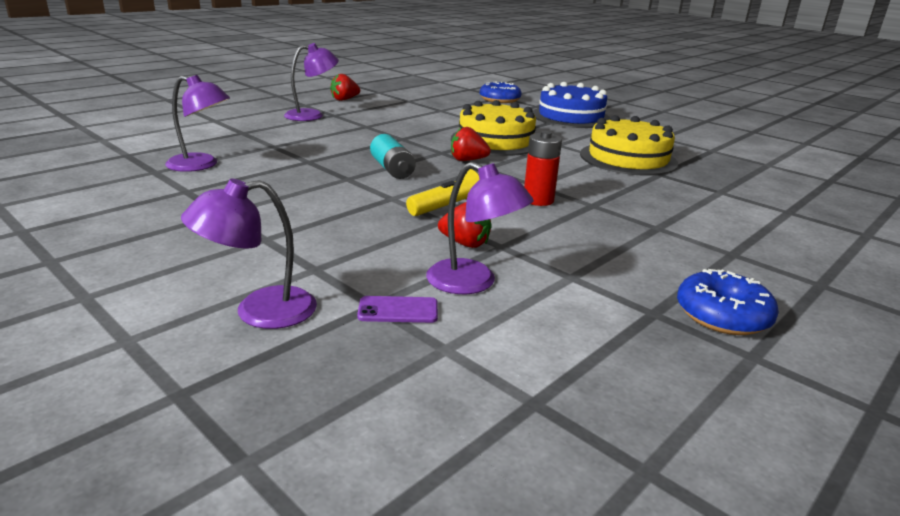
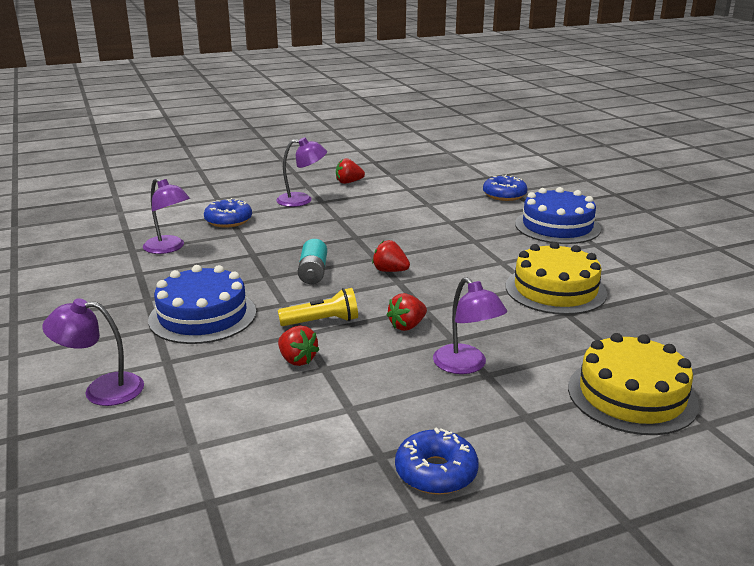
camera: 25 degrees right, 0 degrees up
purple phone [357,296,438,323] -> none
purple lamp [426,162,534,294] -> purple lamp moved to [433,277,507,374]
yellow cake [451,100,536,156] -> yellow cake moved to [568,333,699,435]
red battery [524,131,562,206] -> red strawberry [387,293,427,331]
none -> blue cake [148,265,256,344]
none -> blue donut [204,198,252,228]

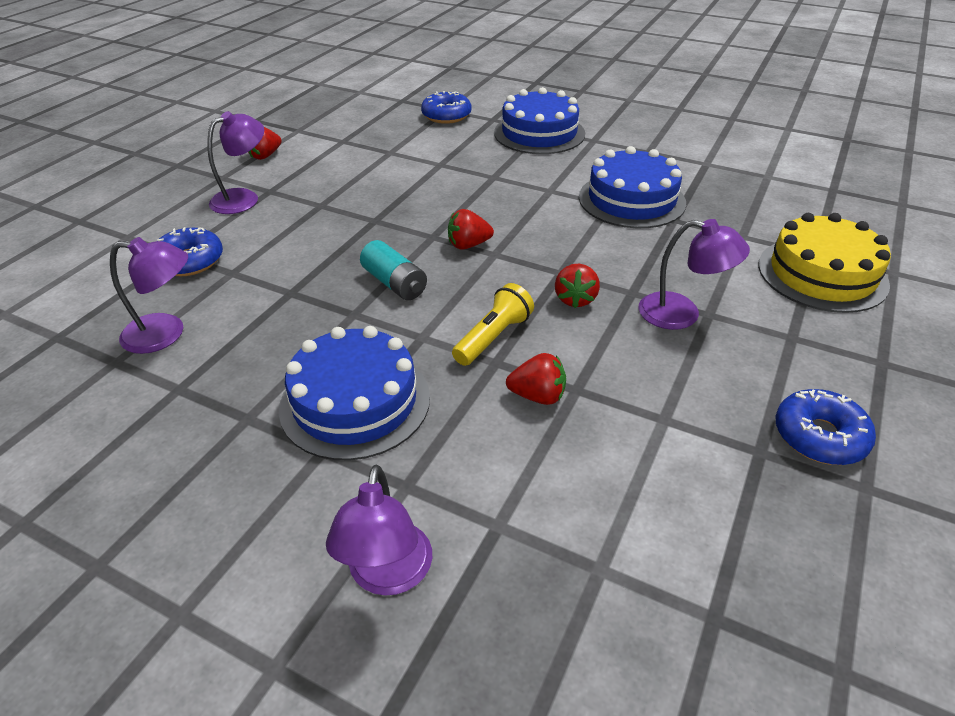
camera: 40 degrees left, 15 degrees up
purple lamp [42,298,144,406] -> purple lamp turned 45 degrees counterclockwise [326,465,432,596]
yellow cake [505,242,607,315] -> blue cake [579,146,686,228]

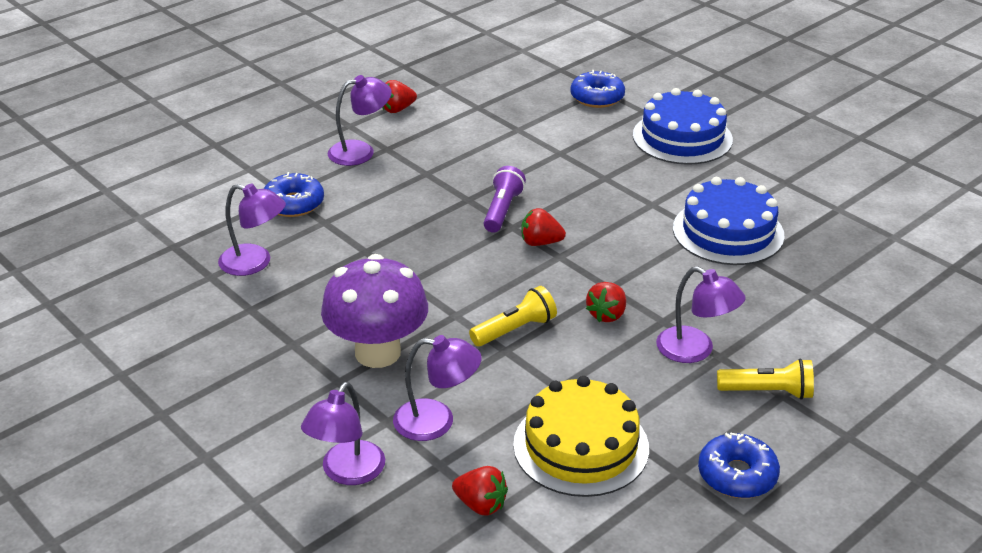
camera: 20 degrees right, 5 degrees down
blue cake [279,326,430,460] -> purple mushroom [321,254,428,368]
turquoise battery [360,240,427,300] -> none
red strawberry [506,353,566,405] -> red strawberry moved to [452,466,508,516]
yellow cake [758,213,891,313] -> yellow cake moved to [513,376,649,497]
none -> purple lamp [393,335,481,441]
none -> purple flashlight [483,166,526,233]
none -> yellow flashlight [717,358,814,400]

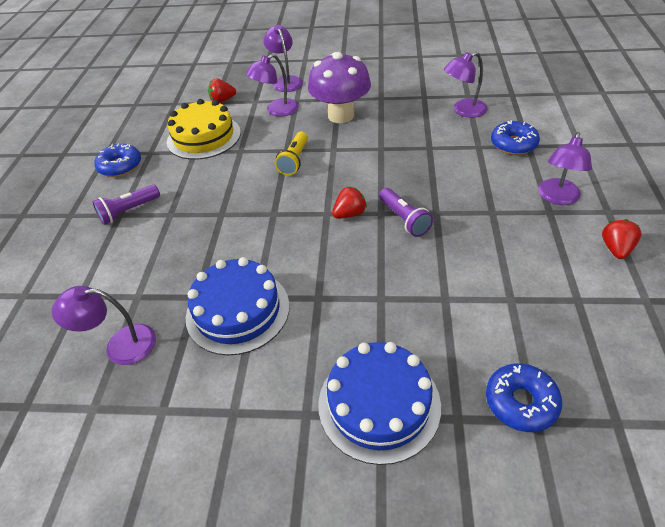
camera: 140 degrees right, 10 degrees up
red strawberry [586,282,626,322] -> none
purple lamp [656,266,745,363] -> purple lamp moved to [52,286,156,365]
yellow flashlight [717,358,814,400] -> purple flashlight [92,185,160,225]

